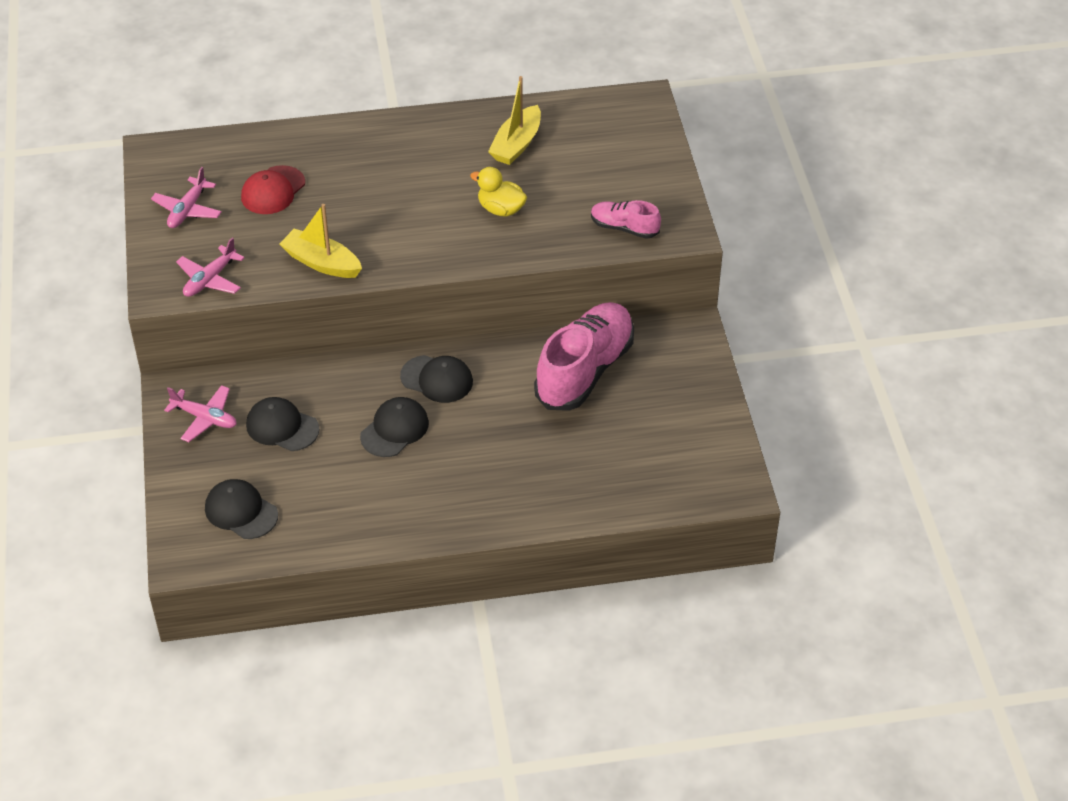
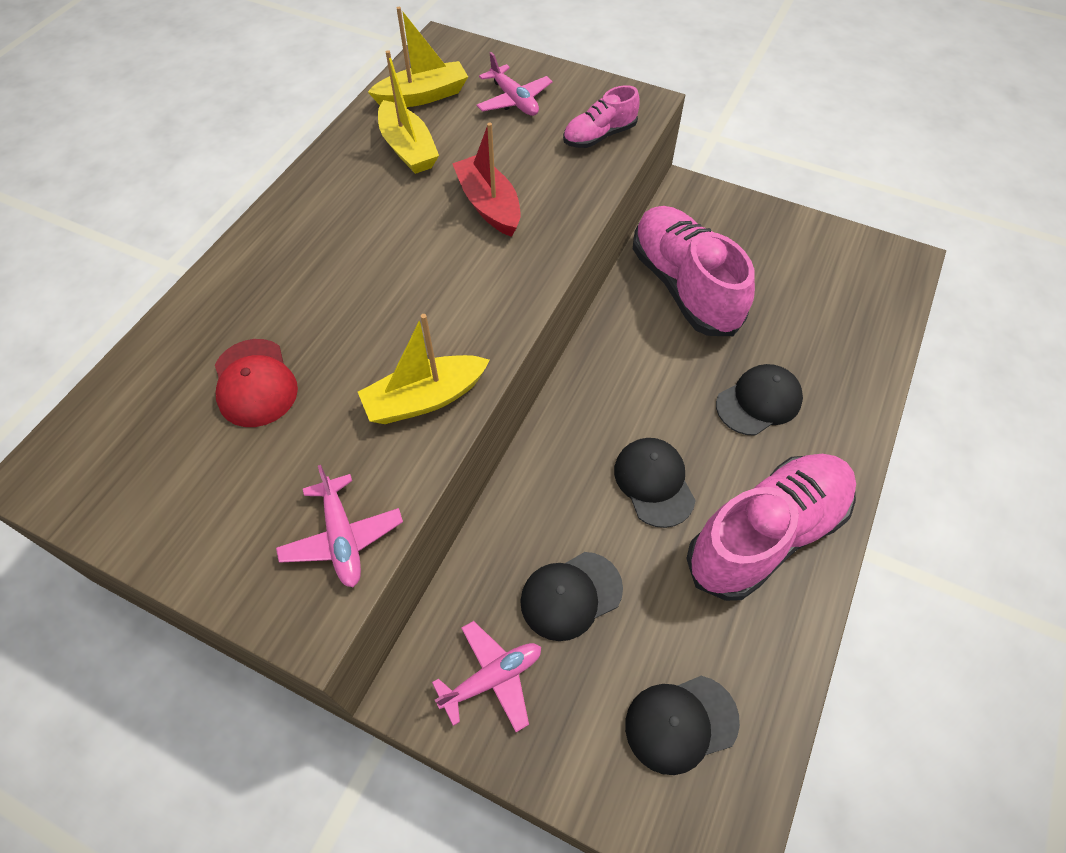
camera: 55 degrees left, 10 degrees up
pink plane [151,167,222,228] -> pink plane moved to [477,52,553,116]
black cap [400,355,473,403] -> black cap moved to [716,364,803,436]
yellow duck [470,167,527,217] -> red boat [452,123,520,237]
none -> yellow boat [368,7,468,107]
none -> pink shoe [686,454,856,601]

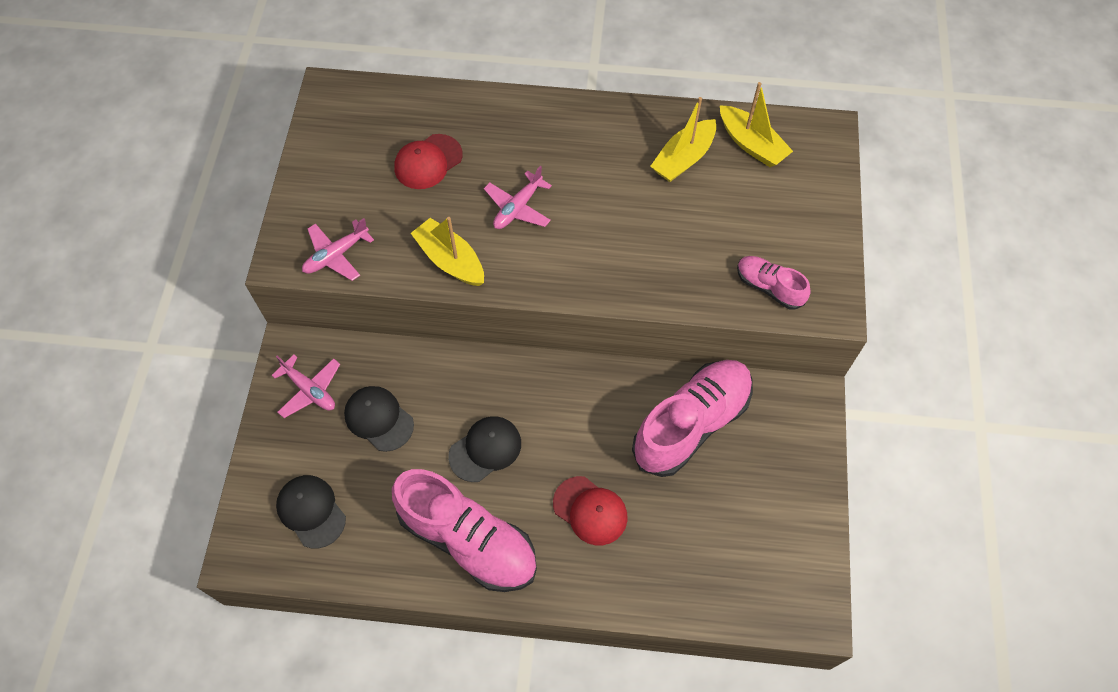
camera: 70 degrees right, 5 degrees up
red boat [452,123,520,237] -> none
pink plane [477,52,553,116] -> pink plane moved to [484,166,552,229]
black cap [716,364,803,436] -> red cap [553,476,628,545]

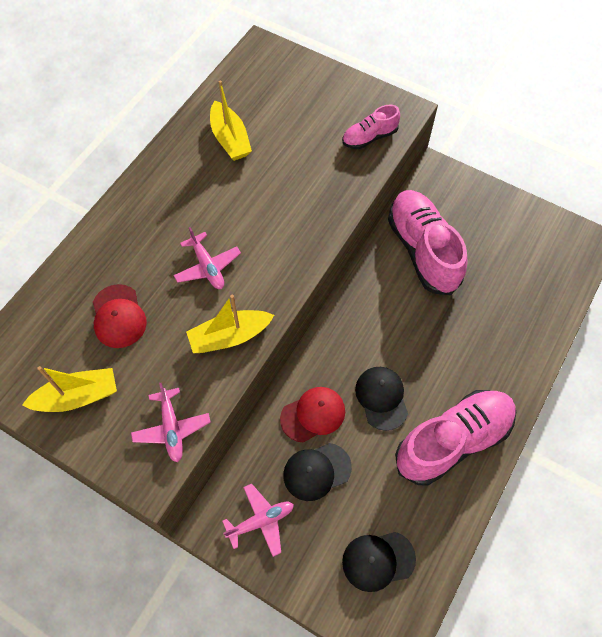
camera: 65 degrees left, 0 degrees up
red cap [553,476,628,545] -> red cap moved to [280,387,345,443]
yellow boat [720,82,793,167] -> yellow boat moved to [22,366,117,412]

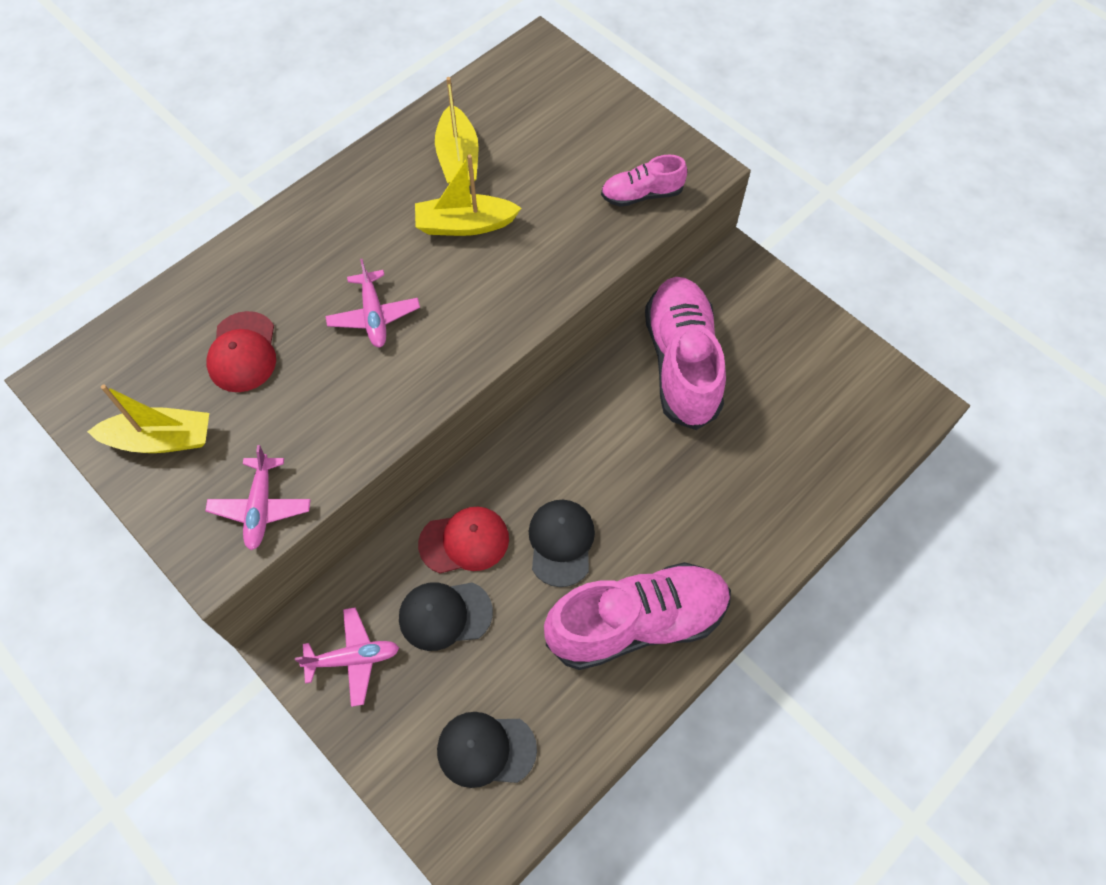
camera: 15 degrees right, 0 degrees up
yellow boat [186,295,274,353] -> yellow boat moved to [415,154,522,236]

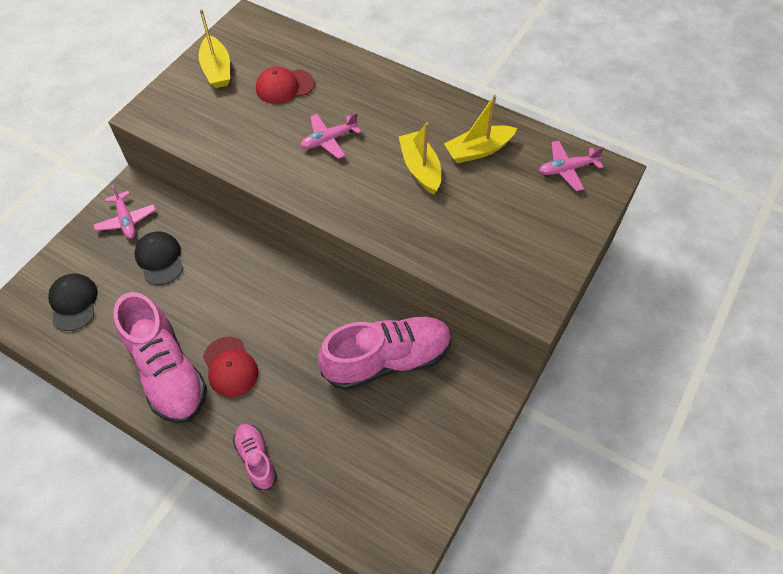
camera: 75 degrees right, 5 degrees down
pink plane [205,445,311,550] -> pink plane moved to [539,140,604,191]
red cap [418,507,509,573] -> red cap moved to [203,337,258,397]
black cap [529,500,595,587] -> none
pink shoe [601,155,687,207] -> pink shoe moved to [233,424,277,490]

